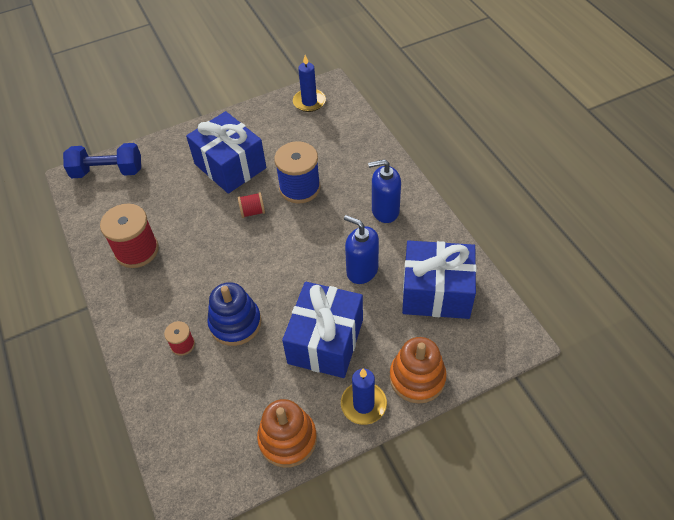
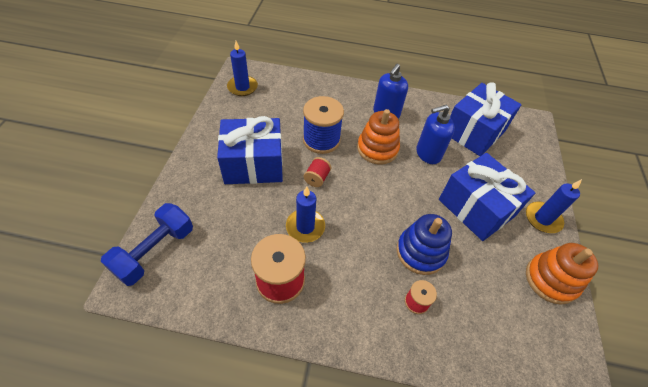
camera: 60 degrees left, 0 degrees up
orange stacking toy [390,337,447,404] -> orange stacking toy moved to [357,109,400,165]
none -> blue candle [286,187,325,243]

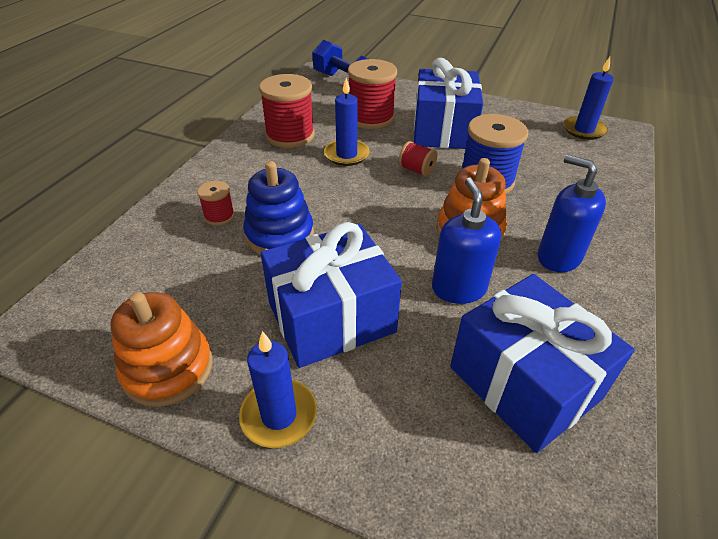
camera: 105 degrees right, 10 degrees down
none -> red spool [348,59,397,129]

